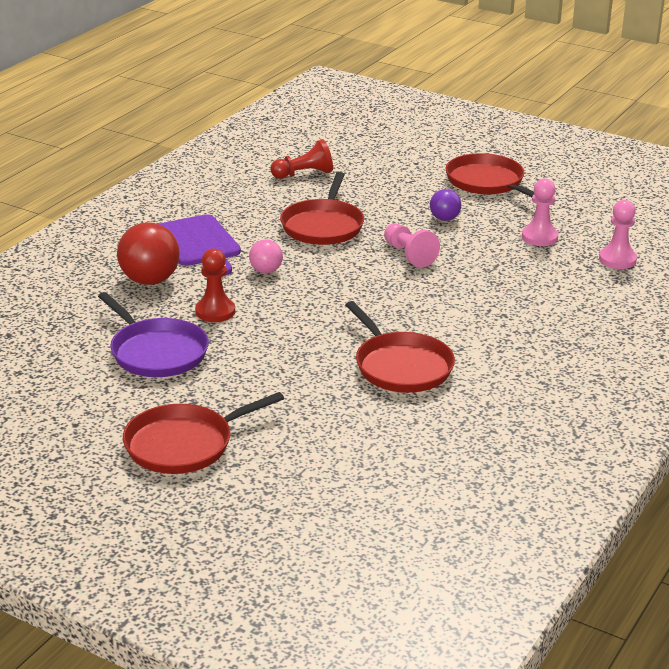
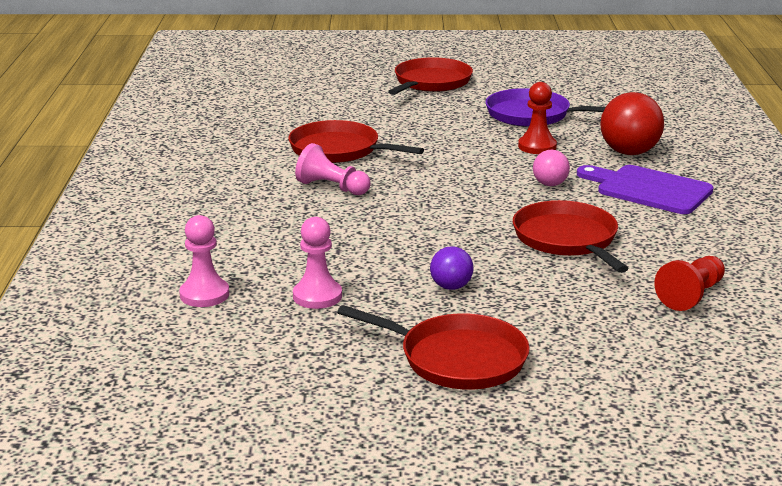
camera: 150 degrees right, 5 degrees down
pink pawn [384,224,440,268] -> pink pawn moved to [295,143,370,195]

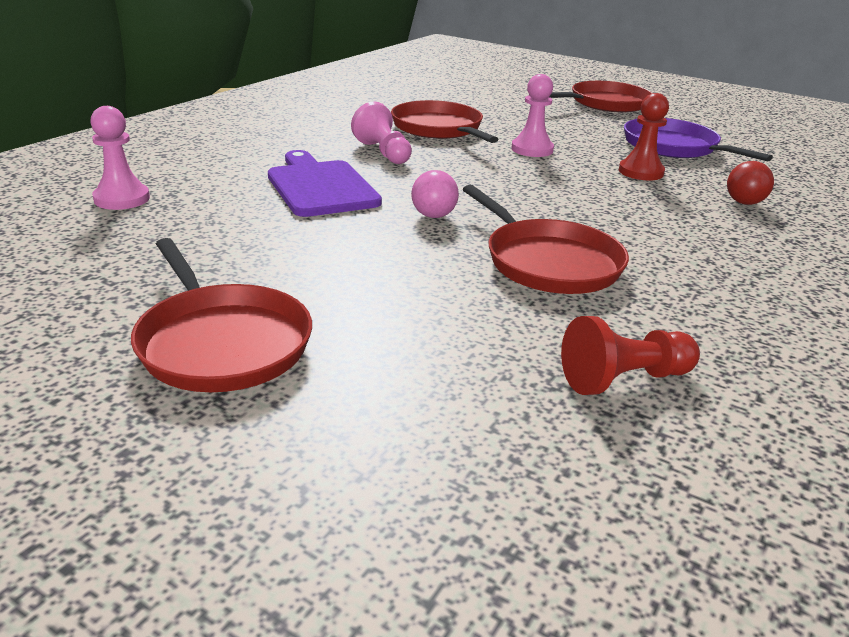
camera: 30 degrees right, 5 degrees up
pink pawn [293,217,342,309] -> pink pawn moved to [511,74,554,157]
purple ball [430,246,474,290] -> none
red pan [513,200,629,273] -> red pan turned 135 degrees clockwise [463,185,629,294]
pink ball [533,150,570,186] -> pink ball moved to [411,170,459,218]
purple cutting board [577,165,714,214] -> purple cutting board moved to [268,150,382,217]
red ball [601,92,664,155] -> red ball [727,161,774,205], size x0.55

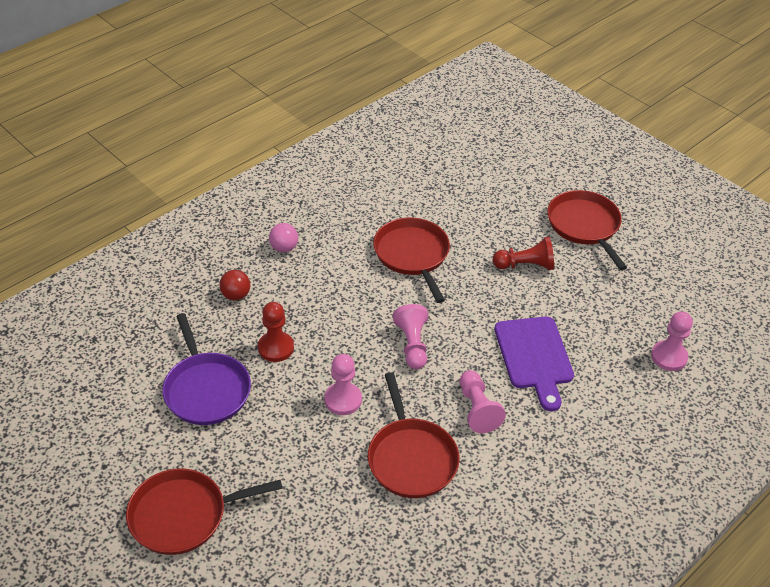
camera: 165 degrees left, 15 degrees up
pink ball [411,170,459,218] -> pink ball moved to [269,223,298,252]
red pawn [561,316,700,395] -> red pawn moved to [493,237,554,270]
none -> pink pawn [393,304,429,369]

